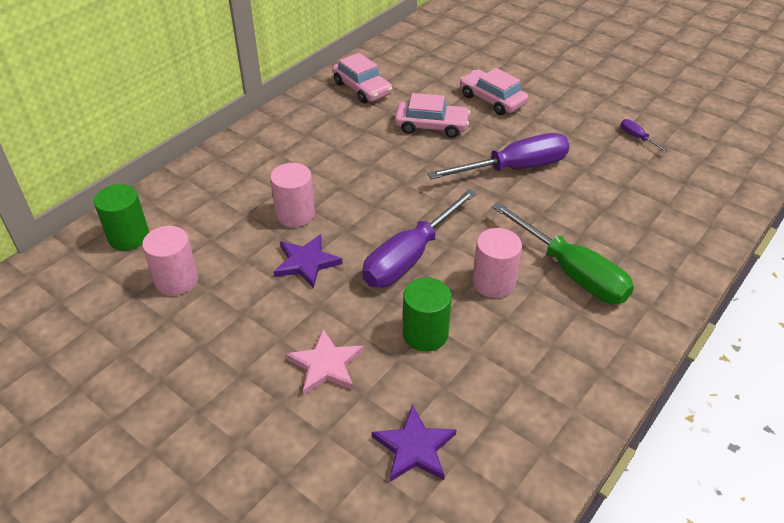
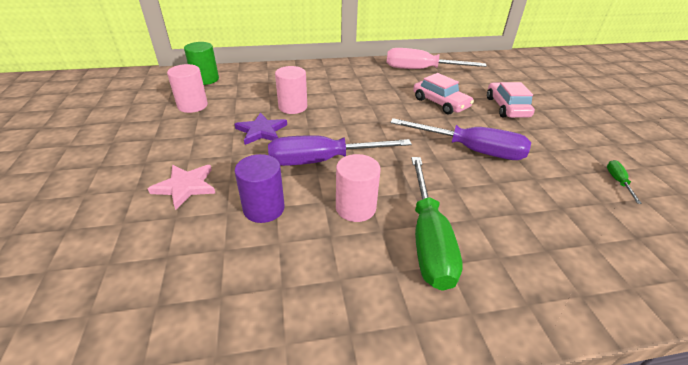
camera: 40 degrees right, 5 degrees down
pink car [332,53,392,103] -> pink screwdriver [387,48,487,69]
purple star [372,405,457,482] -> none
green cylinder [403,277,452,352] -> purple cylinder [235,154,285,223]
purple screwdriver [621,119,669,153] -> green screwdriver [607,160,642,204]

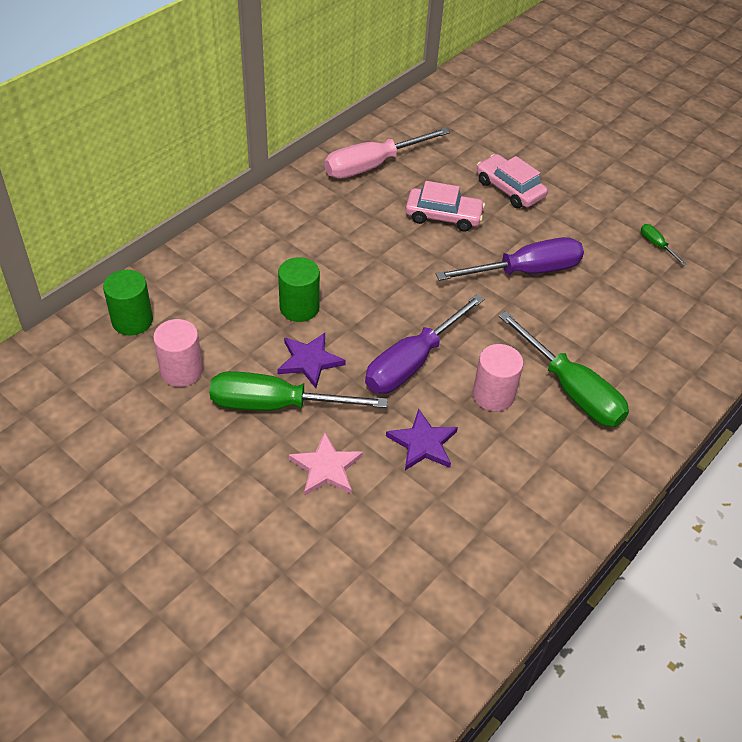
camera: 40 degrees left, 10 degrees up
purple cylinder [235,154,285,223] -> purple star [386,409,458,470]
pink cylinder [275,66,307,114] -> green cylinder [278,257,320,322]
none -> green screwdriver [209,371,387,411]

